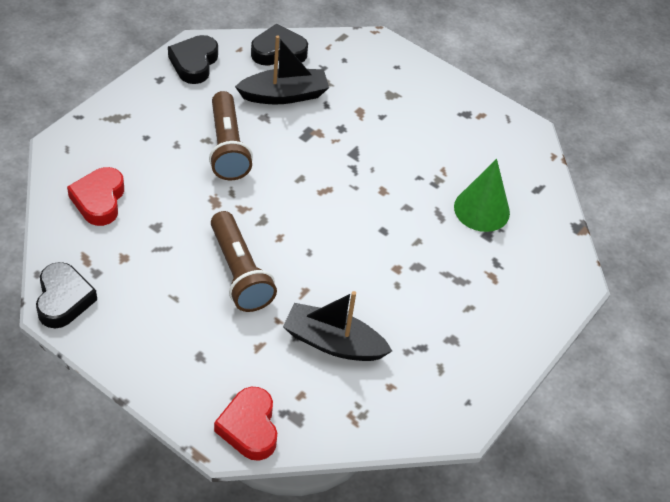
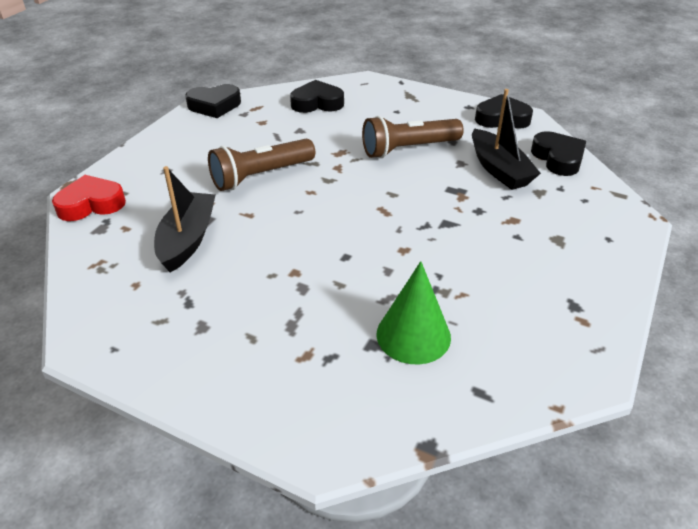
camera: 85 degrees right, 10 degrees down
red heart [67,167,124,226] -> black heart [290,80,344,113]

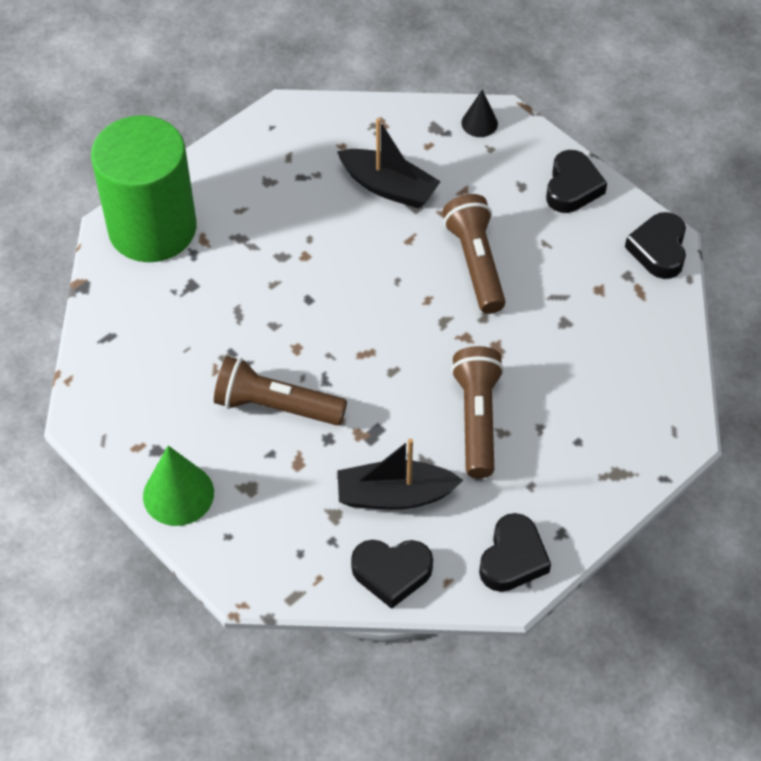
camera: 110 degrees right, 15 degrees up
red heart [52,175,126,221] -> black cone [461,90,498,137]
black heart [290,80,344,113] -> black heart moved to [546,150,607,213]
green cone [377,261,451,365] -> green cone moved to [143,446,214,526]
none -> green cylinder [91,115,196,262]
none -> brown flashlight [214,356,347,425]

